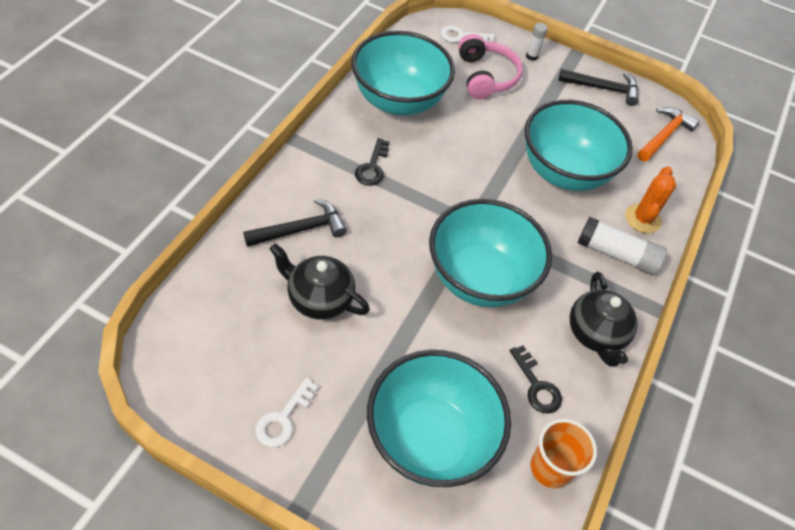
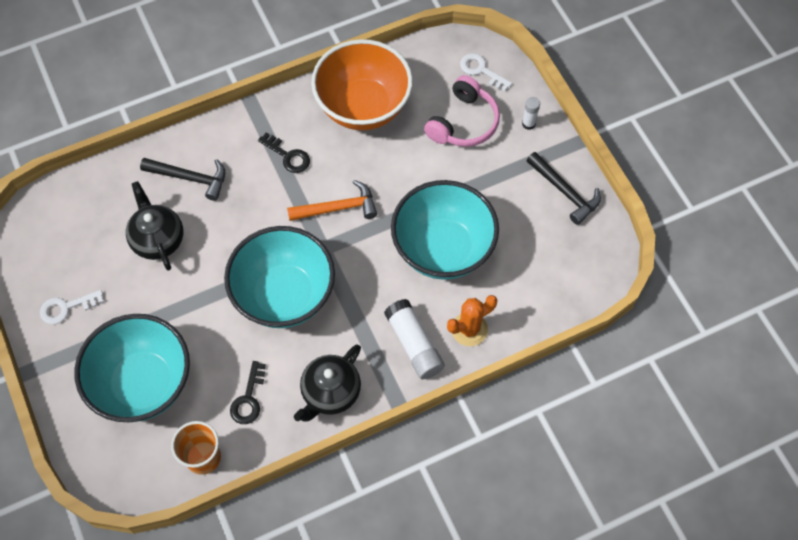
camera: 45 degrees right, 10 degrees up
turquoise bowl [351,31,455,115] -> orange bowl [311,39,413,130]
black key [355,138,390,186] -> black key turned 105 degrees counterclockwise [258,133,310,173]
orange hammer [637,107,699,162] -> orange hammer moved to [287,180,377,221]

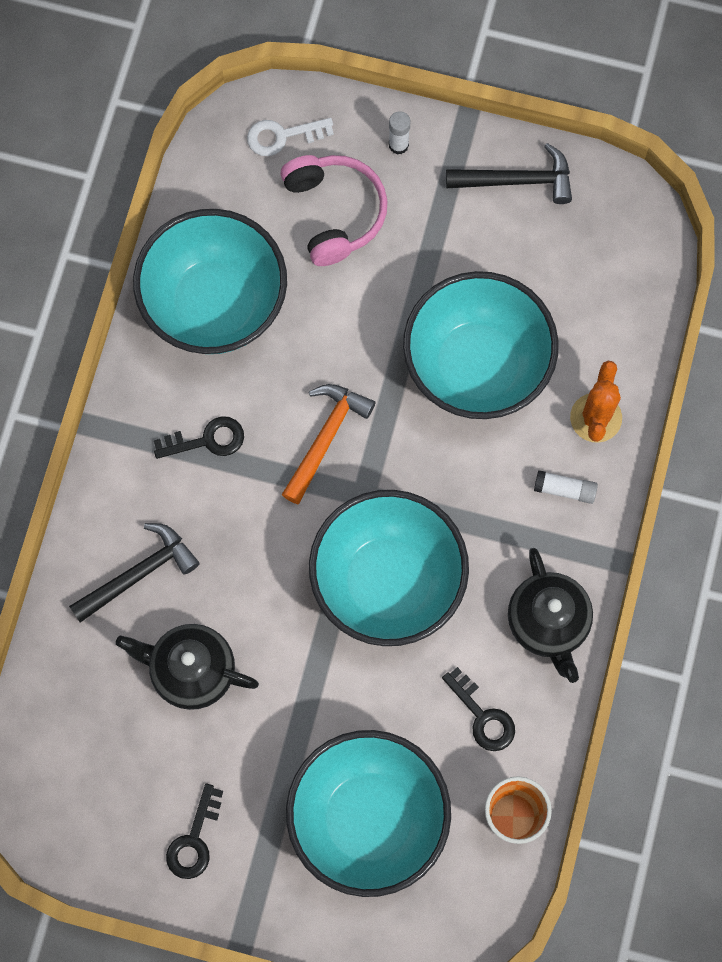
camera: 50 degrees left, 10 degrees up
white key [40,290,104,324] -> black key [166,783,223,879]
orange bowl [311,39,413,130] -> turquoise bowl [133,209,287,354]
white glue stick [384,299,445,379] -> white glue stick [534,470,598,504], size x0.55

